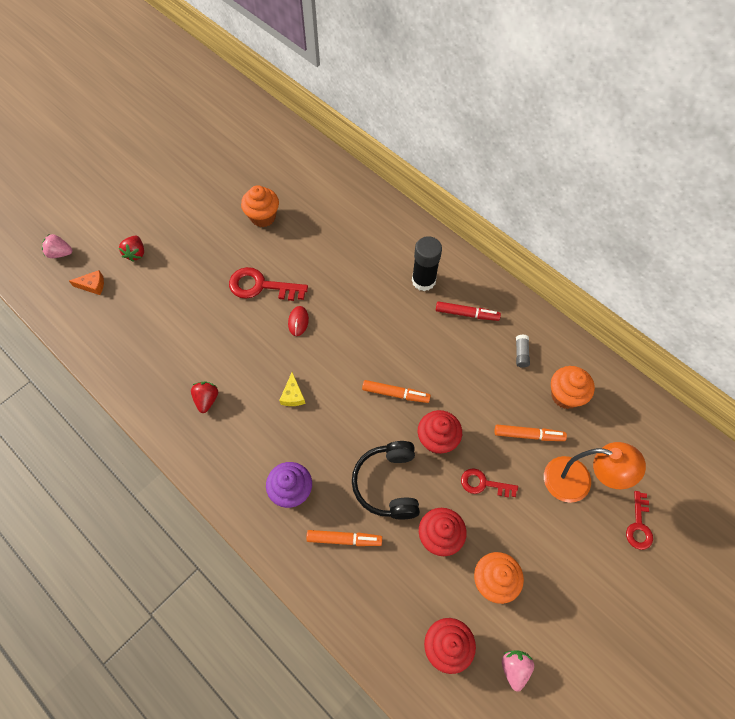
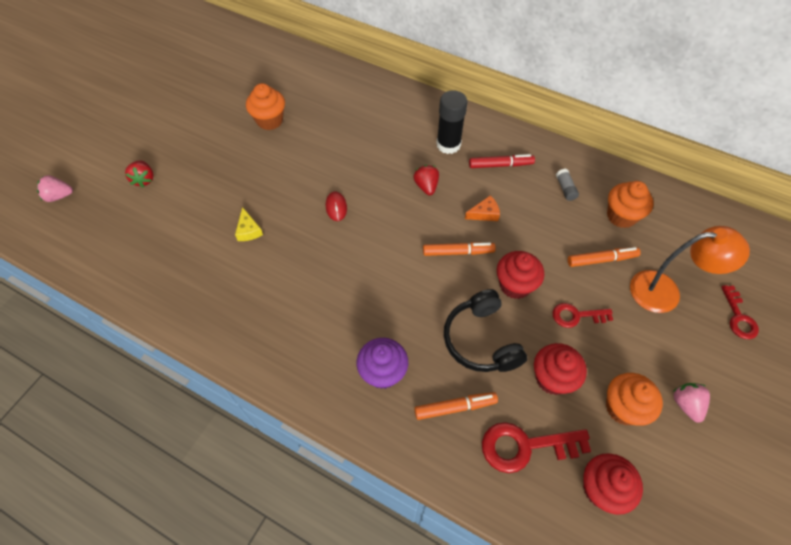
camera: 15 degrees left, 5 degrees down
orange cheese [69,270,104,295] -> orange cheese moved to [465,195,500,221]
red strawberry [191,382,218,413] -> red strawberry moved to [413,165,439,195]
red key [229,267,308,301] -> red key moved to [482,422,591,473]
yellow cheese [279,372,305,406] -> yellow cheese moved to [235,207,263,241]
pink strawberry [502,650,534,691] -> pink strawberry moved to [674,383,710,423]

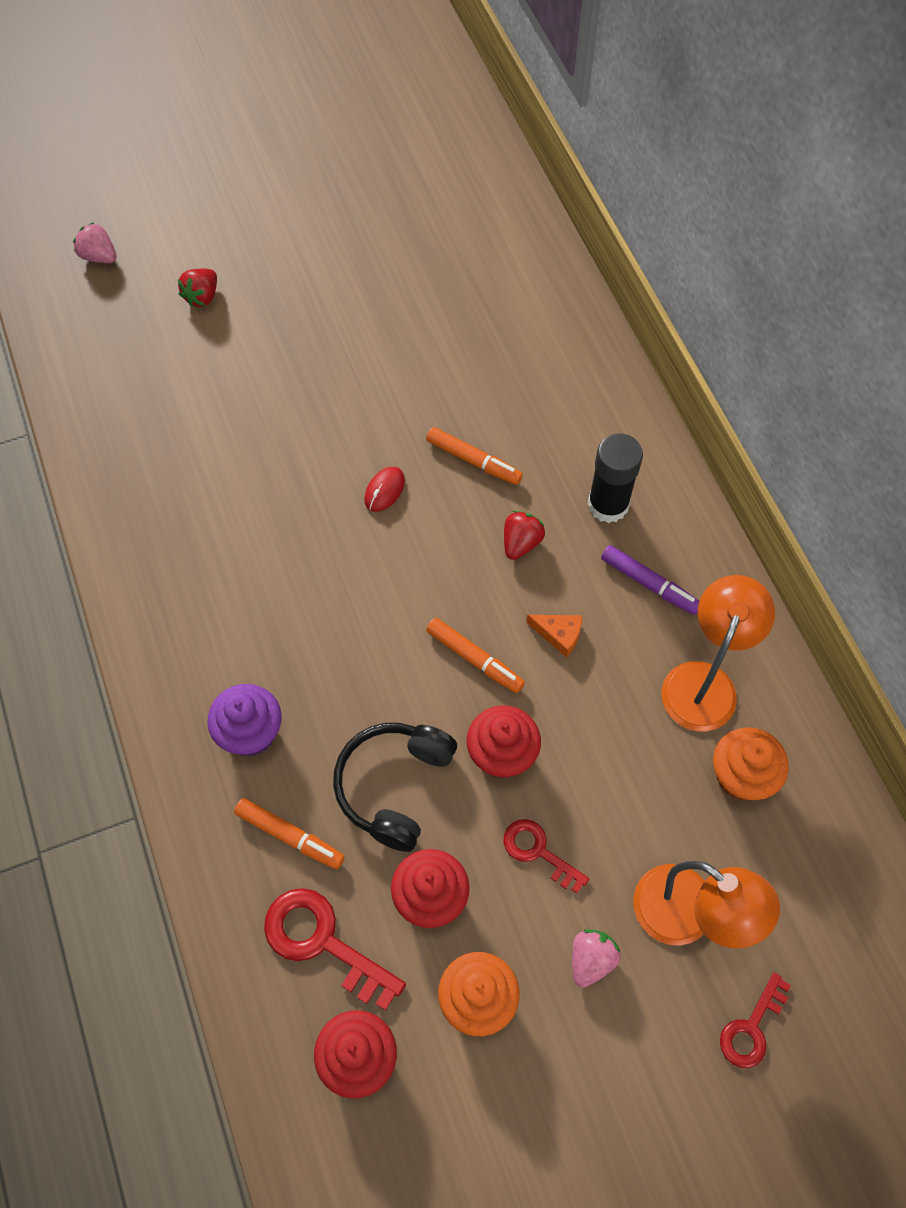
camera: 40 degrees right, 5 degrees up
yellow cheese [235,207,263,241] -> none
orange cupcake [246,83,285,130] -> none
red marker [469,154,535,168] -> purple marker [601,545,699,615]
grey glue stick [556,169,579,201] -> orange lamp [661,575,775,731]
orange marker [568,247,641,267] -> orange marker moved to [426,427,523,485]
pink strawberry [674,383,710,423] -> pink strawberry moved to [572,929,621,988]

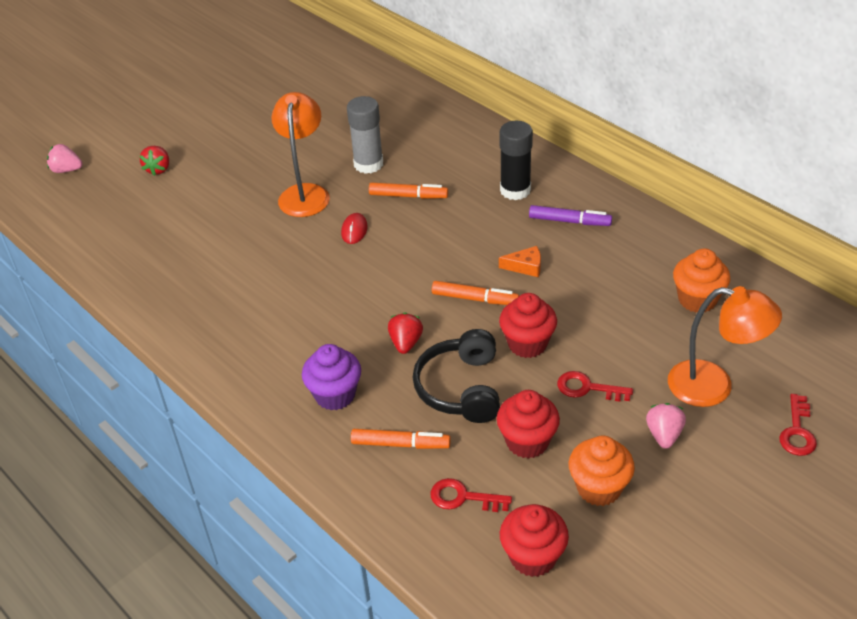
camera: 20 degrees left, 20 degrees down
red key [264,888,406,1011] -> red key [431,478,512,512], size x0.62
red strawberry [504,511,545,560] -> red strawberry moved to [388,312,423,354]
orange lamp [661,575,775,731] -> orange lamp moved to [272,92,330,217]
none -> grey glue stick [347,96,383,174]

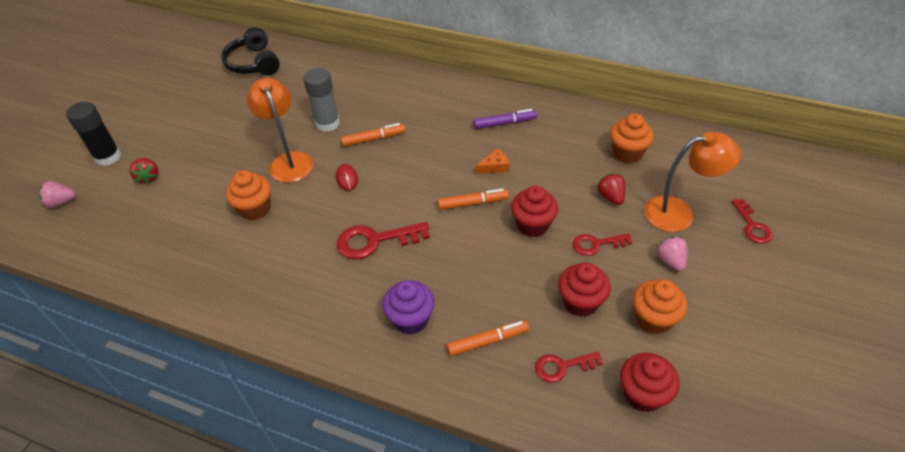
camera: 25 degrees left, 5 degrees up
red strawberry [388,312,423,354] -> red strawberry moved to [597,173,625,205]
black headphones [413,329,500,423] -> black headphones moved to [221,27,280,75]
black glue stick [499,121,533,200] -> black glue stick moved to [66,102,121,166]
none -> orange cupcake [226,170,271,220]
none -> red key [337,222,430,260]

